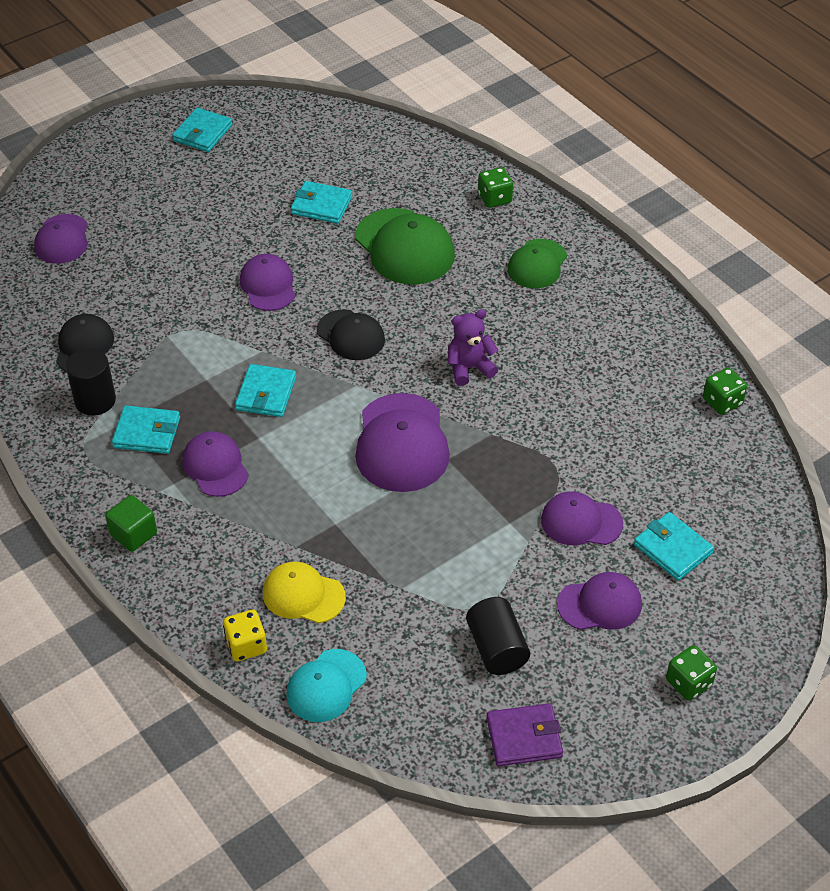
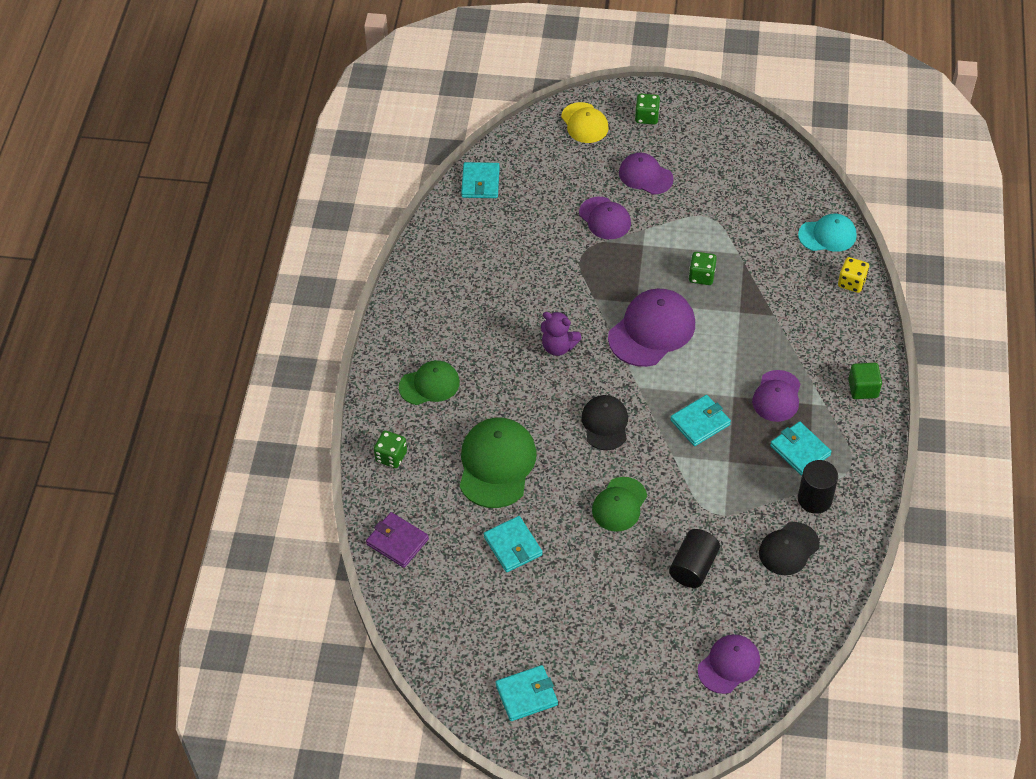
camera: 135 degrees left, 5 degrees up
purple cap [240,254,295,311] -> green cap [592,477,647,532]
yellow cap [263,562,346,623] -> yellow cap moved to [561,102,609,143]
black cylinder [466,597,530,675] -> black cylinder moved to [669,529,720,588]
purple wallet [487,703,563,766] -> purple wallet moved to [366,512,429,568]
turquoise wallet [634,512,714,581] -> turquoise wallet moved to [461,162,500,198]
green dice [703,367,747,415] -> green dice moved to [689,252,717,285]

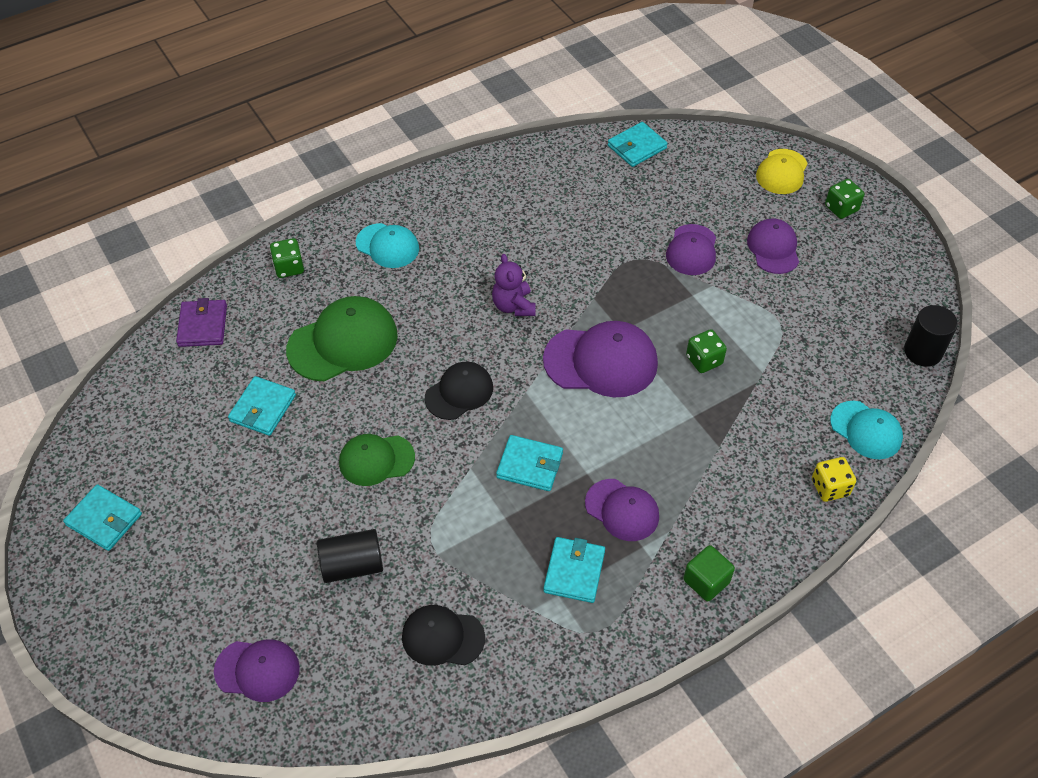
camera: 50 degrees right, 0 degrees up
green cap [399,360,460,405] -> turquoise cap [356,223,419,268]
purple cap [752,370,801,422] -> purple cap turned 120 degrees counterclockwise [585,479,659,541]
black cylinder [798,460,838,514] -> black cylinder moved to [904,305,958,367]

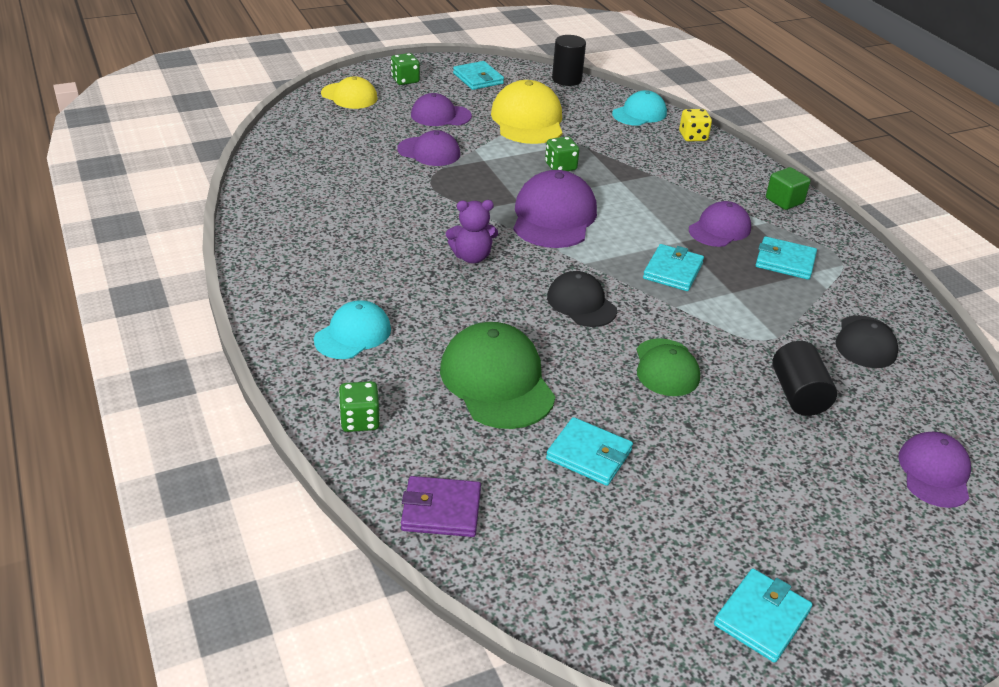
camera: 85 degrees left, 15 degrees down
turquoise wallet [608,122,668,167] -> turquoise wallet moved to [453,61,504,90]
none -> yellow cap [491,80,562,144]

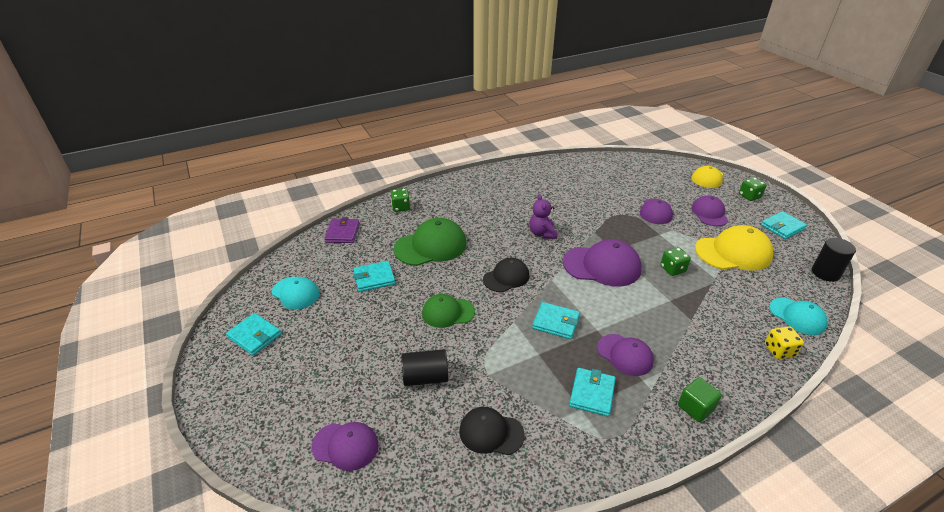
camera: 90 degrees right, 0 degrees up
turquoise cap [314,300,391,359] -> turquoise cap moved to [272,277,320,309]
turquoise wallet [546,417,633,486] -> turquoise wallet turned 45 degrees clockwise [353,261,395,292]

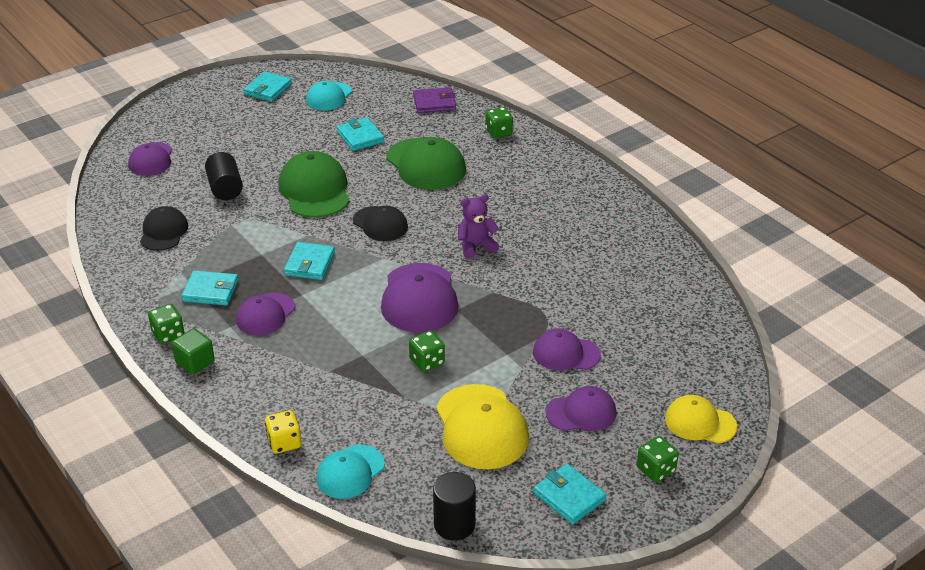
camera: 80 degrees right, 0 degrees up
green cap [422,294,475,328] -> green cap [278,151,349,218], size x1.60
none -> green dice [148,304,184,344]

